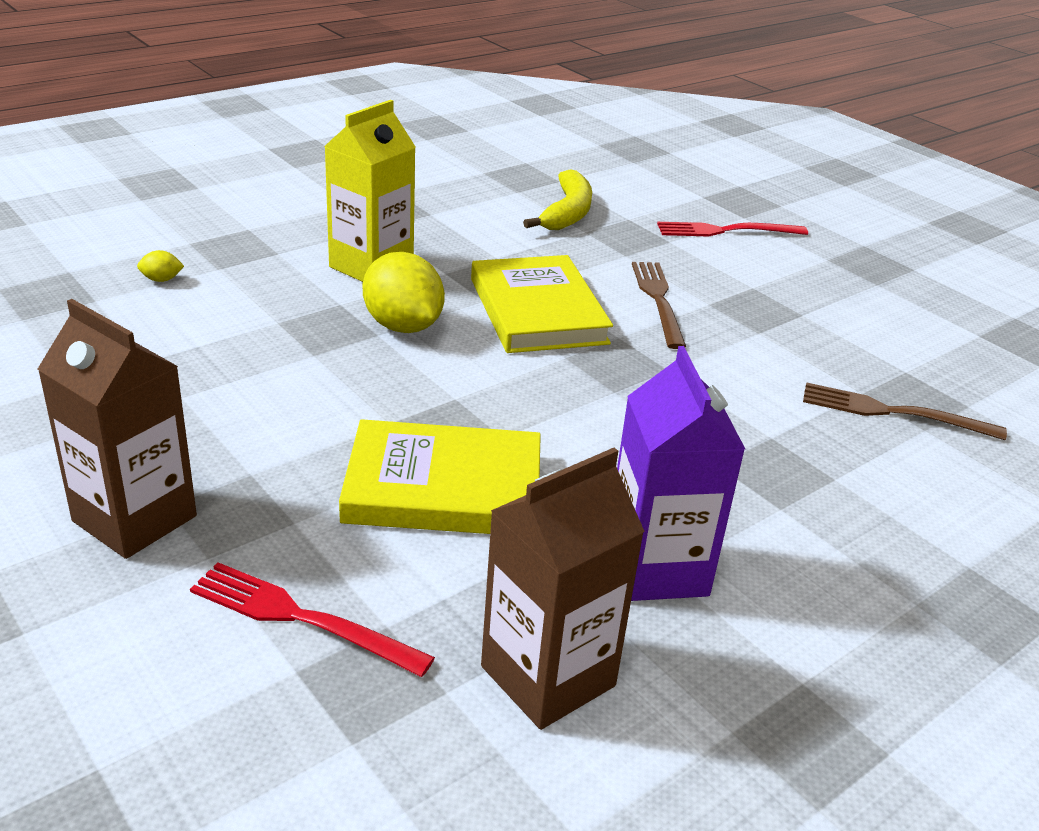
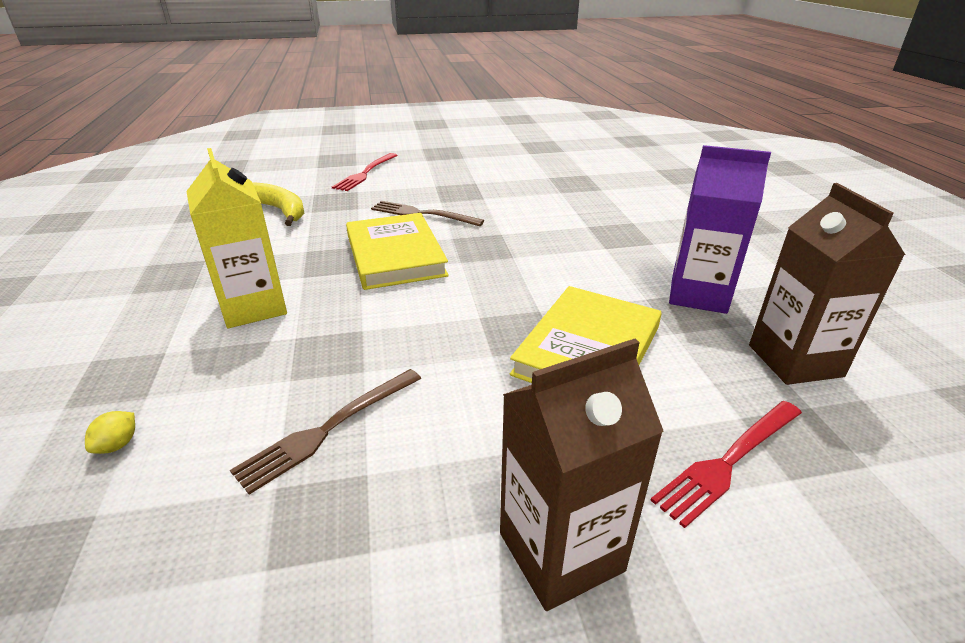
camera: 60 degrees left, 0 degrees up
yellow lemon [363,252,445,333] -> none
yellow book [471,255,613,353] -> yellow book turned 60 degrees clockwise [346,213,449,290]
brown fork [803,382,1007,440] -> brown fork moved to [230,369,422,495]

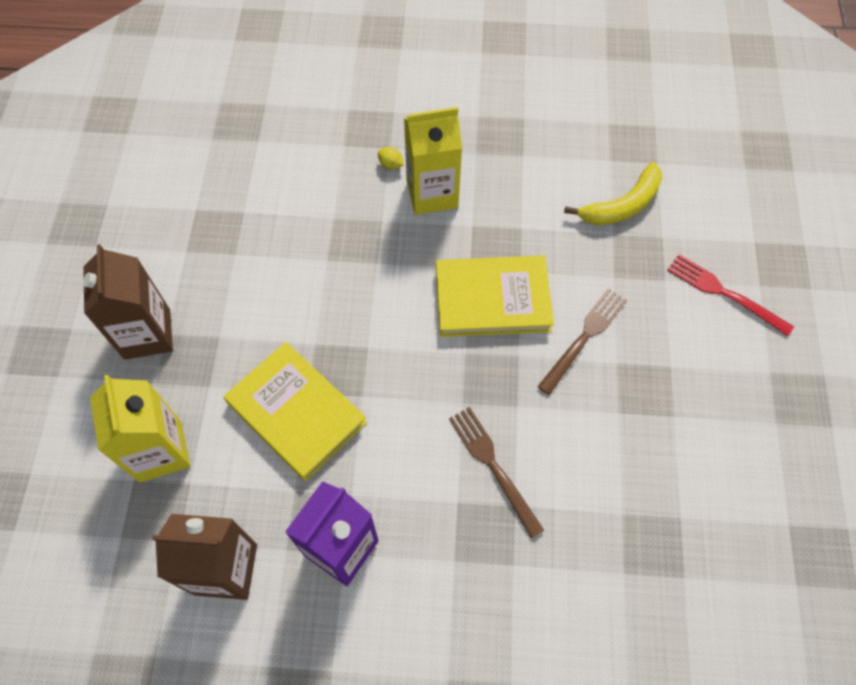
camera: 105 degrees right, 30 degrees up
yellow lemon [85,411,135,454] -> yellow lemon moved to [378,147,404,170]
brown fork [230,369,422,495] -> brown fork moved to [449,407,545,539]
red fork [650,401,802,528] -> yellow carton [90,375,190,483]

